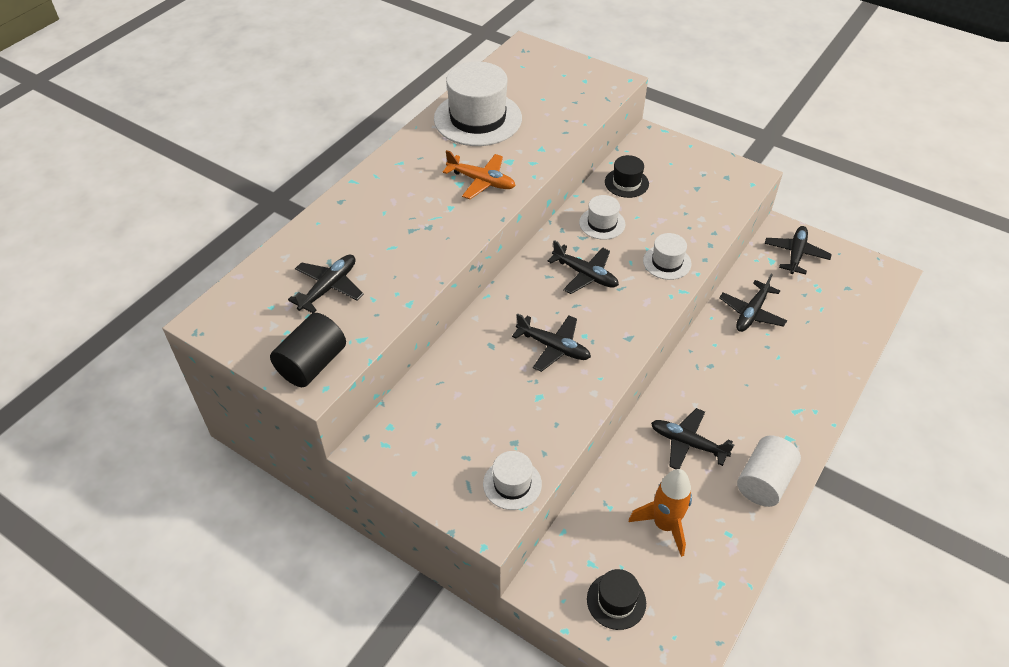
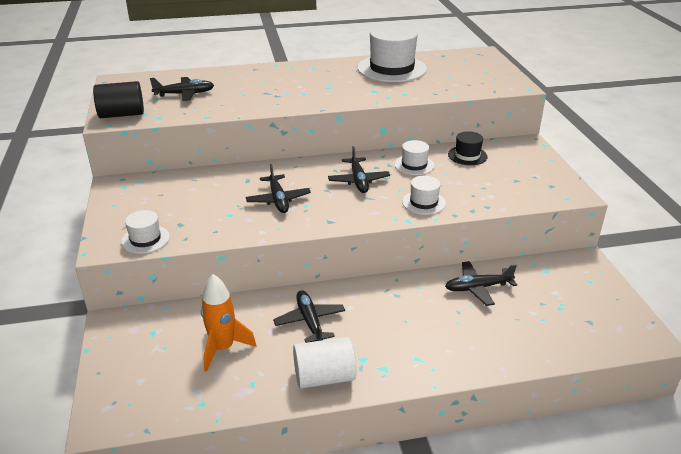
camera: 45 degrees right, 15 degrees down
orange plane [442,150,516,199] -> none
black hat [587,569,646,630] -> none
black plane [764,226,832,275] -> none

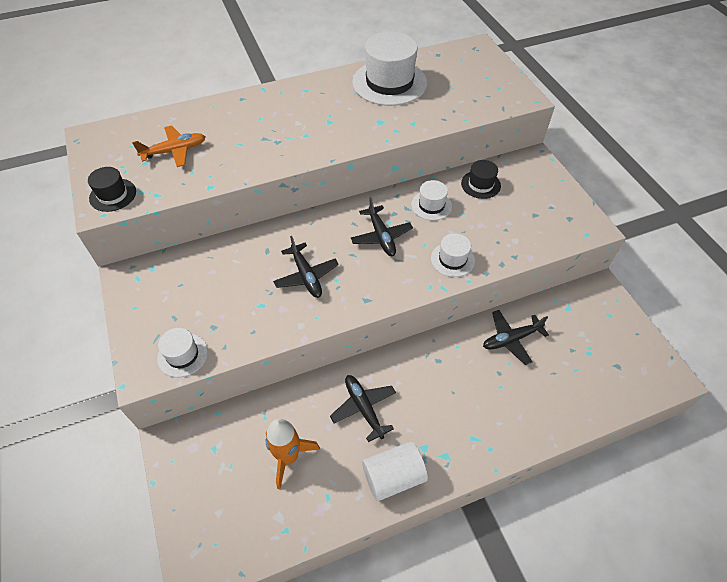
camera: 10 degrees left, 20 degrees up
black cylinder [93,81,144,118] -> black hat [88,167,136,212]
black plane [150,77,214,101] -> orange plane [132,125,205,167]

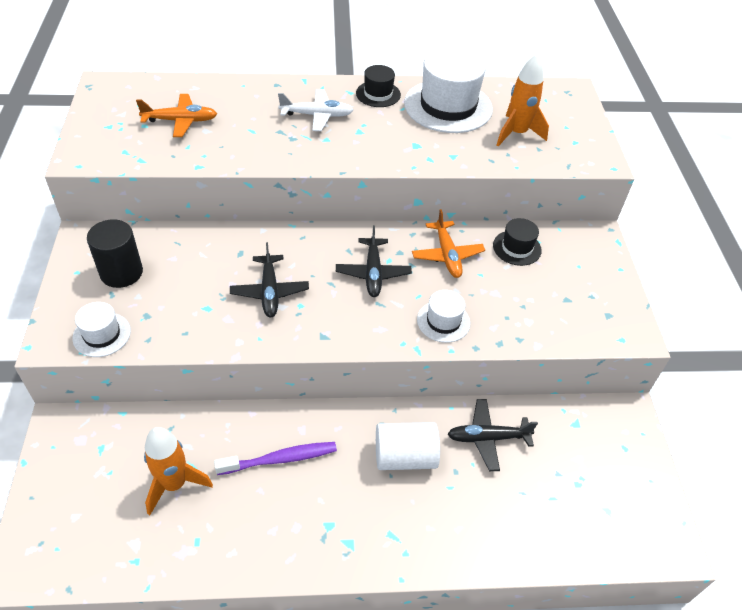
camera: 15 degrees right, 5 degrees down
black hat [88,167,136,212] -> black hat moved to [356,65,401,107]
black plane [330,375,396,442] -> purple toothbrush [214,442,337,475]
white cylinder [362,441,428,501] -> white cylinder moved to [376,422,440,470]
white hat [411,180,452,221] -> orange plane [412,209,485,278]
none -> black cylinder [87,219,143,288]
none -> white plane [278,89,353,131]
none -> orange rocket [497,54,549,146]

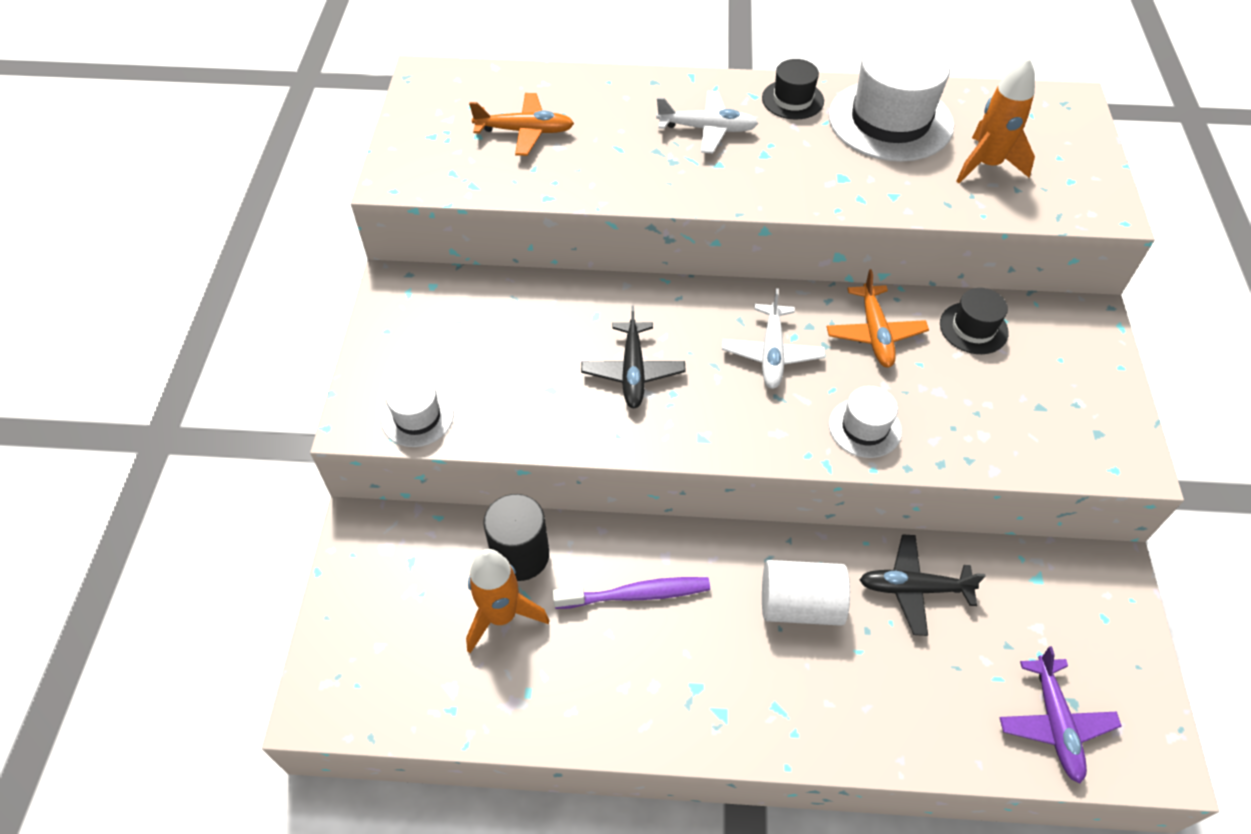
camera: 10 degrees right, 5 degrees up
black cylinder [87,219,143,288] -> black cylinder moved to [483,494,549,581]
black plane [336,225,412,297] -> white plane [722,288,825,389]
none -> purple plane [999,646,1122,783]

